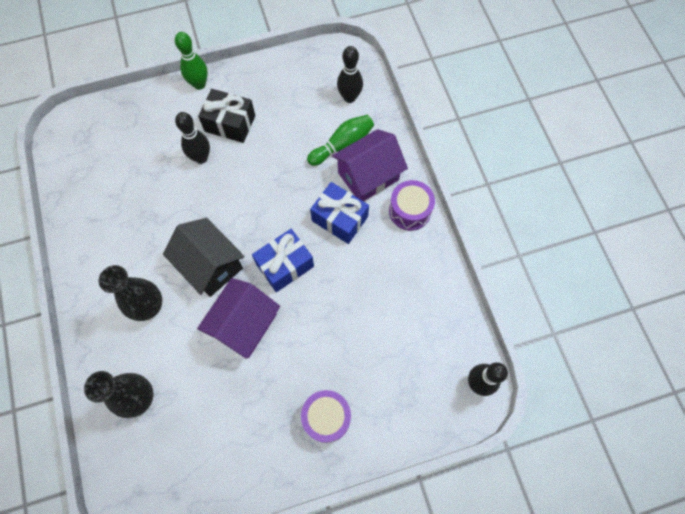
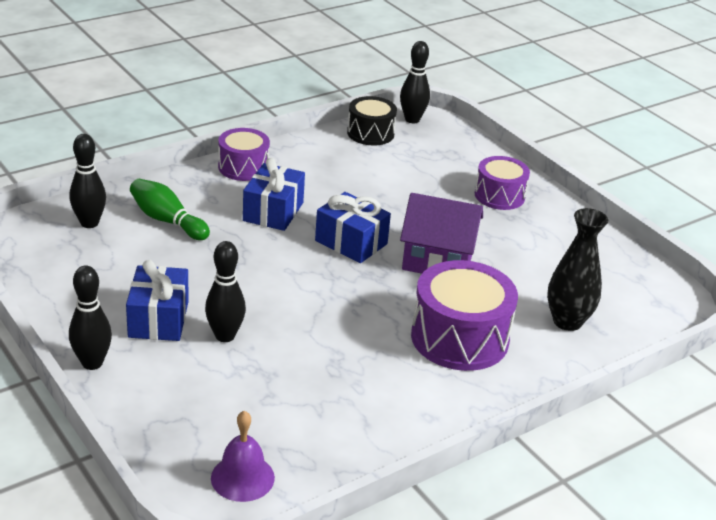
camera: 110 degrees left, 35 degrees down
black vase [99,265,162,321] -> purple drum [411,260,518,371]
black house [163,218,244,297] -> none
green bowling pin [175,32,208,90] -> black bowling pin [69,265,112,370]
black gift [198,89,255,143] -> blue gift [126,260,189,341]
purple house [332,129,408,201] -> none
none -> purple bell [211,411,275,502]
none -> black drum [347,96,397,145]

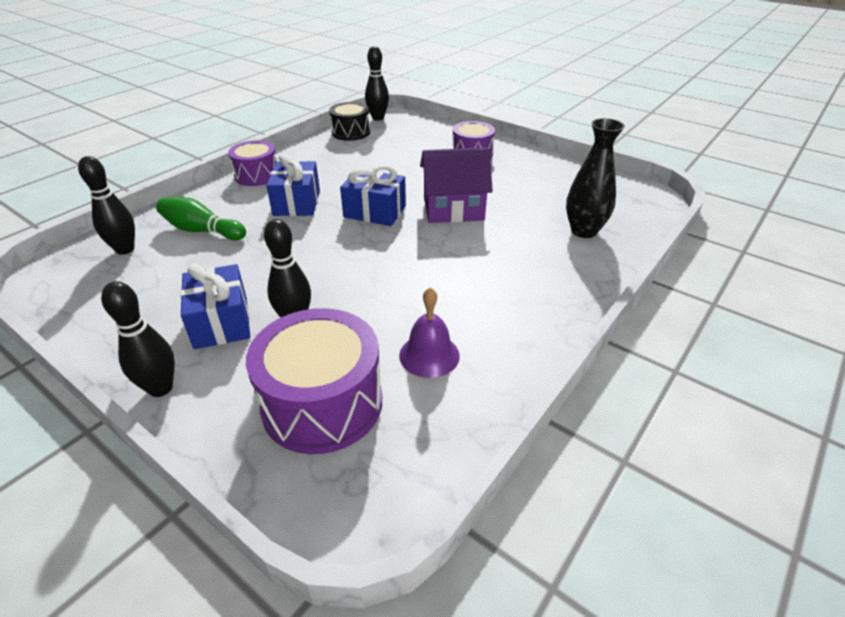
camera: 15 degrees left, 5 degrees up
purple bell [211,411,275,502] -> purple bell moved to [399,287,460,378]
purple drum [411,260,518,371] -> purple drum moved to [246,308,382,454]

